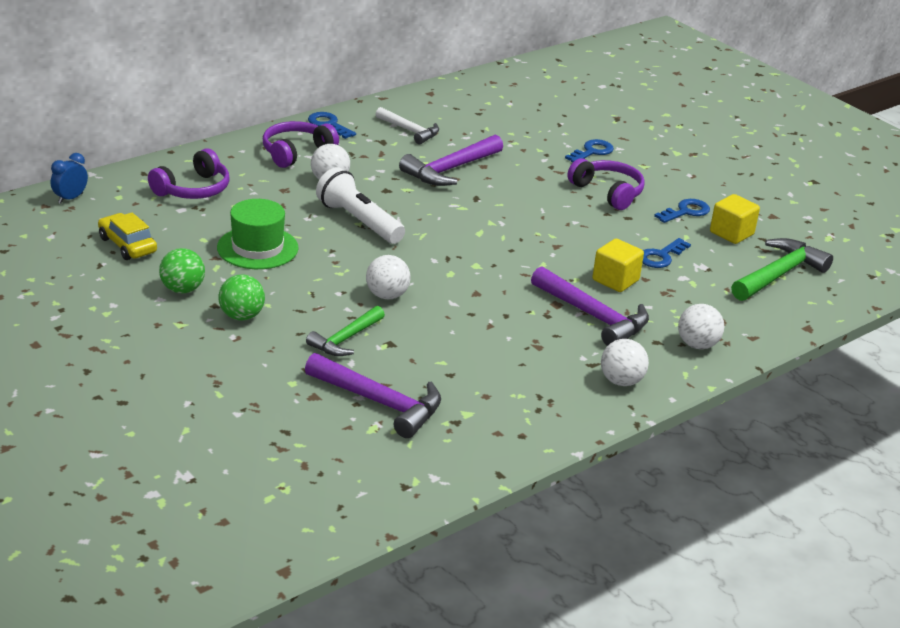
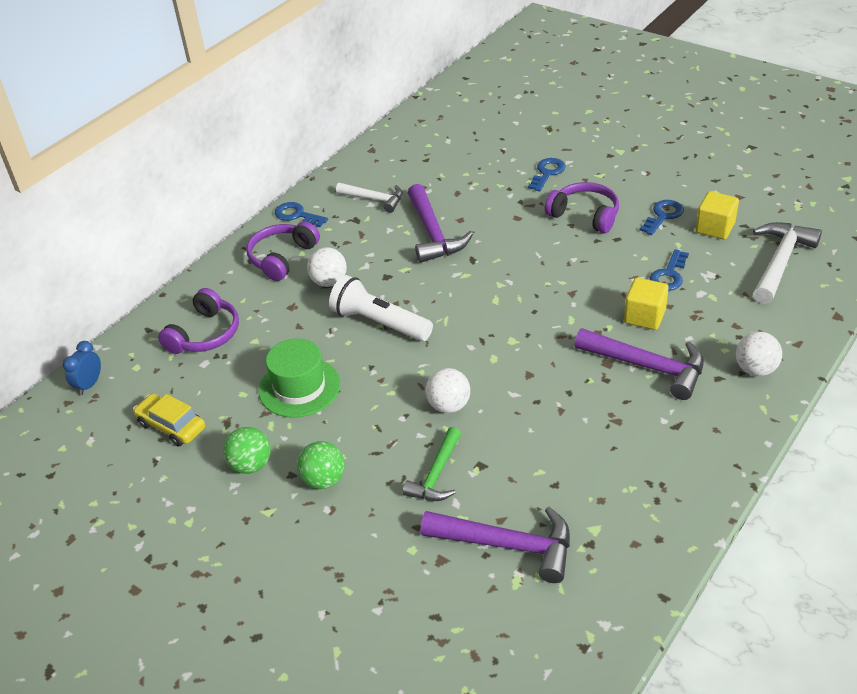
camera: 10 degrees left, 10 degrees up
purple hammer [399,134,503,186] -> purple hammer turned 45 degrees counterclockwise [408,184,473,263]
white ball [601,339,649,386] -> none
green hammer [731,238,833,301] -> white hammer [753,222,822,304]

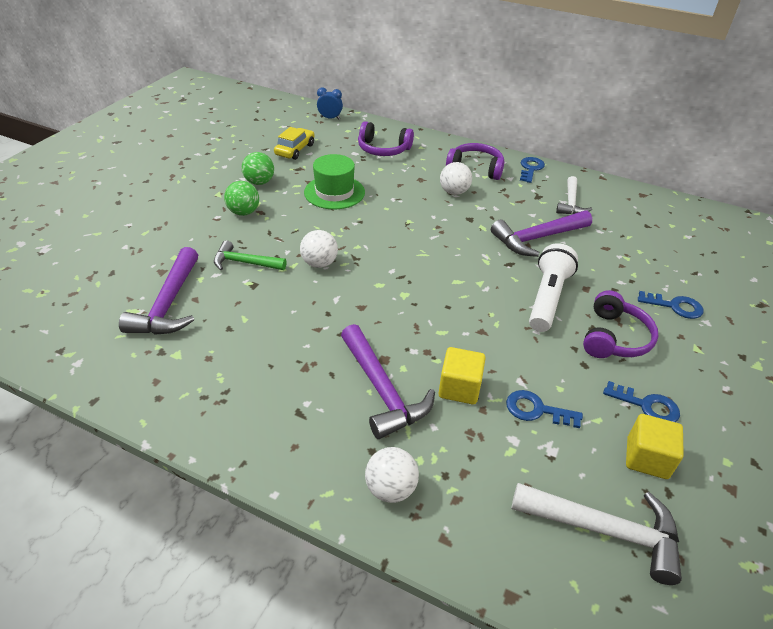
camera: 75 degrees right, 0 degrees up
white flashlight [329,275,433,341] -> white flashlight moved to [529,243,578,332]
purple hammer [574,328,704,400] -> purple hammer turned 45 degrees counterclockwise [341,324,435,439]

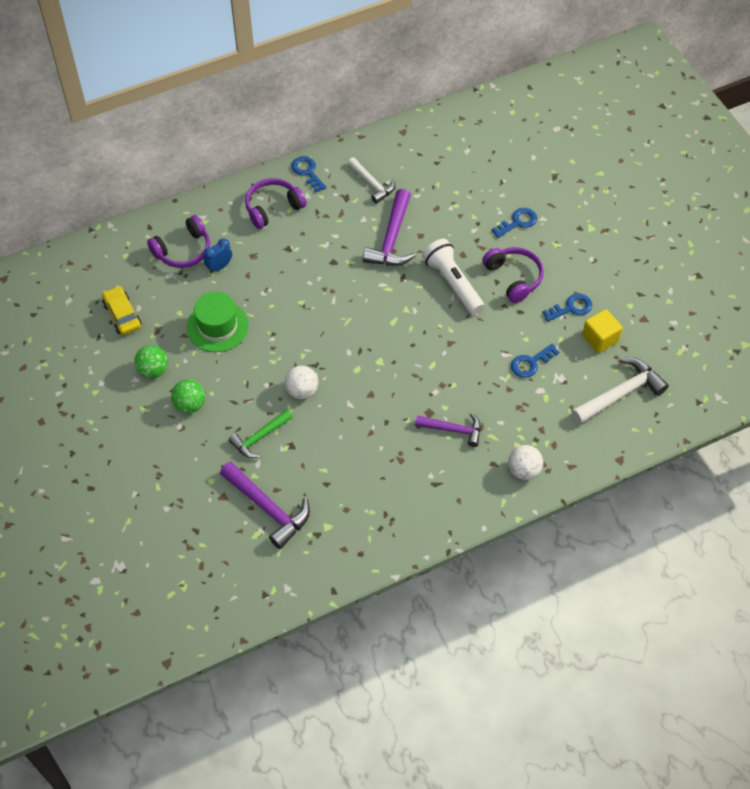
camera: 50 degrees left, 15 degrees up
blue clock [317,87,343,120] -> blue clock moved to [204,238,232,273]
purple hammer [341,324,435,439] -> purple hammer [415,413,481,447], size x0.65
yellow cube [439,347,486,405] -> none
white ball [440,162,472,195] -> none

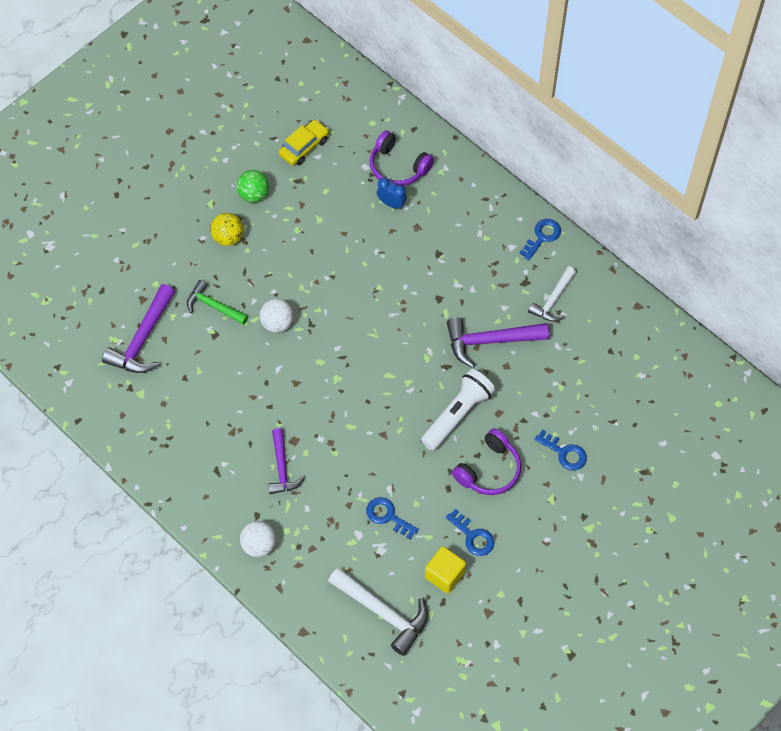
camera: 70 degrees right, 5 degrees up
green ball [171,379,205,413] -> yellow ball [210,213,244,246]
green hat [187,292,249,352] -> none
purple headphones [245,178,306,229] -> none

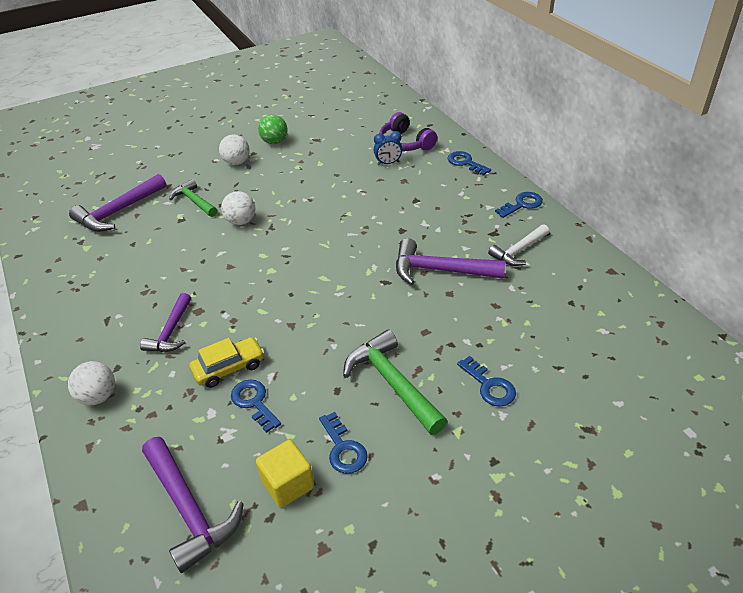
camera: 20 degrees right, 20 degrees down
yellow ball [210,213,244,246] -> white ball [219,134,250,165]
yellow car [279,119,329,166] -> yellow car moved to [189,337,264,388]
white hammer [328,568,428,656] -> purple hammer [142,437,244,573]
blue clock [377,178,407,209] -> blue clock turned 120 degrees clockwise [374,131,403,165]
white flashlight [421,369,495,450] -> none
purple headphones [452,428,521,495] -> green hammer [343,330,447,435]
none -> blue key [447,151,491,175]

